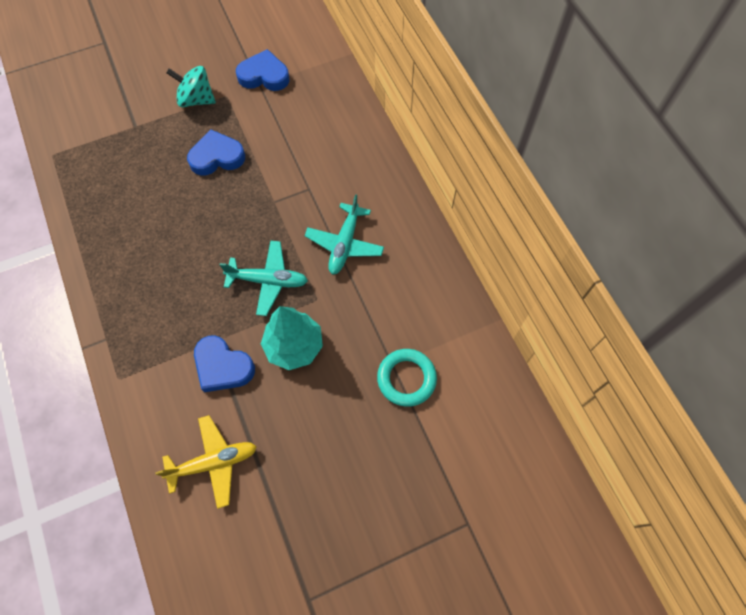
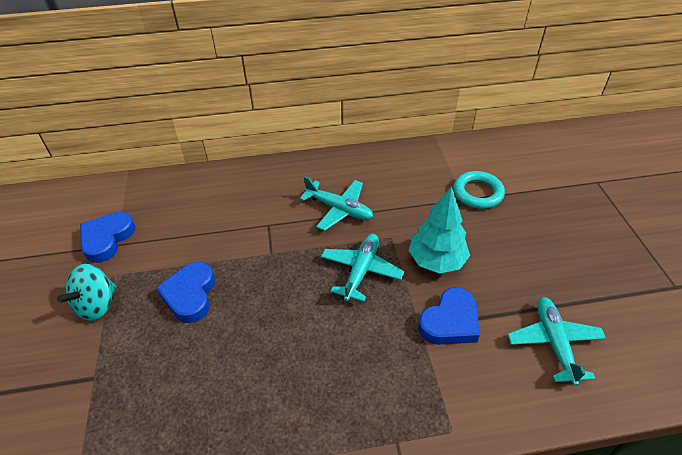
camera: 75 degrees left, 20 degrees down
yellow plane [155,415,257,509] -> turquoise plane [508,297,606,386]

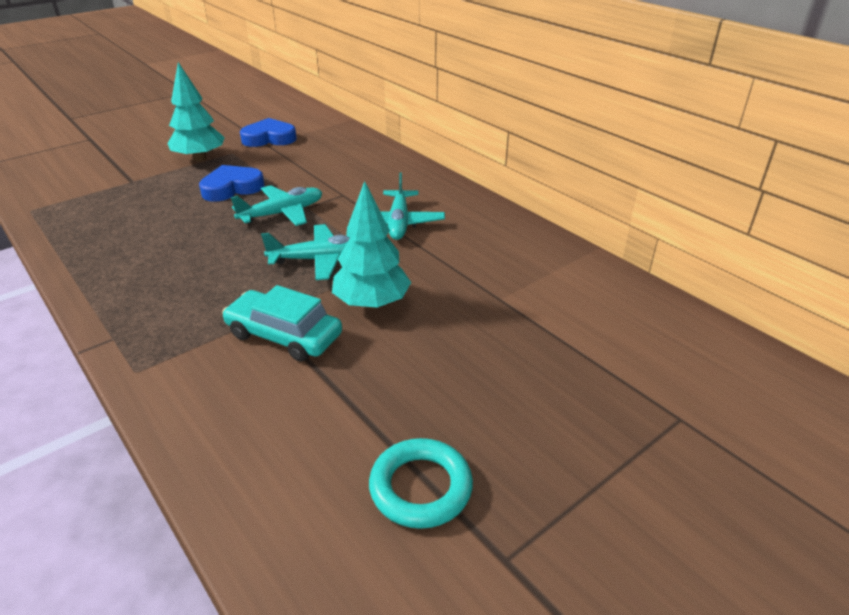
camera: 60 degrees right, 10 degrees down
turquoise spinning top [57,264,116,321] -> turquoise tree [167,62,225,161]
blue heart [418,287,480,345] -> turquoise car [222,285,342,362]
turquoise ring [453,171,505,209] -> turquoise ring moved to [369,438,473,529]
turquoise plane [508,297,606,386] -> turquoise plane moved to [231,185,322,226]

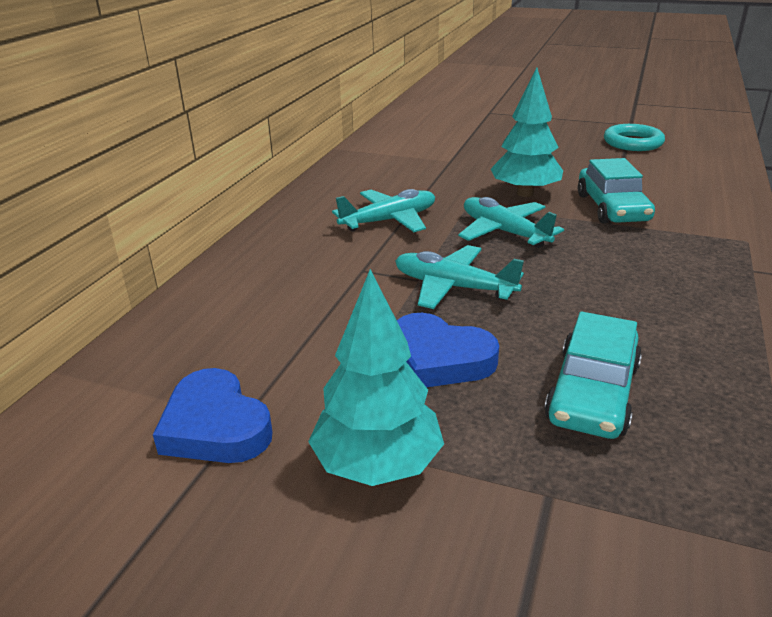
camera: 120 degrees left, 5 degrees down
none -> turquoise car [544,312,642,439]

